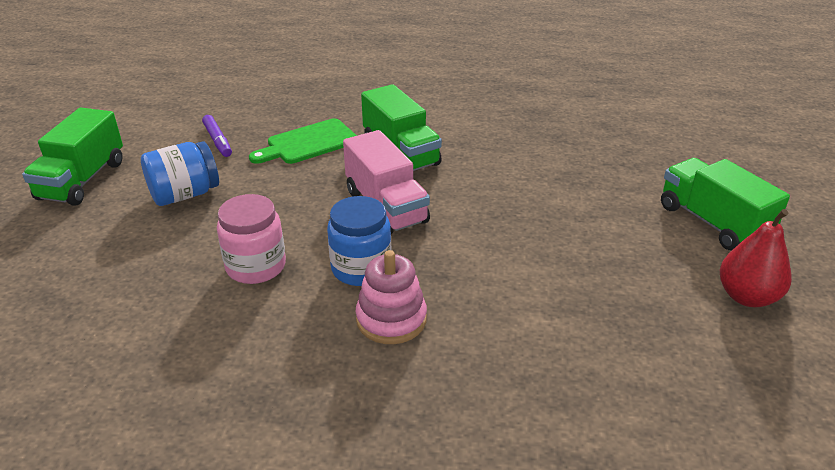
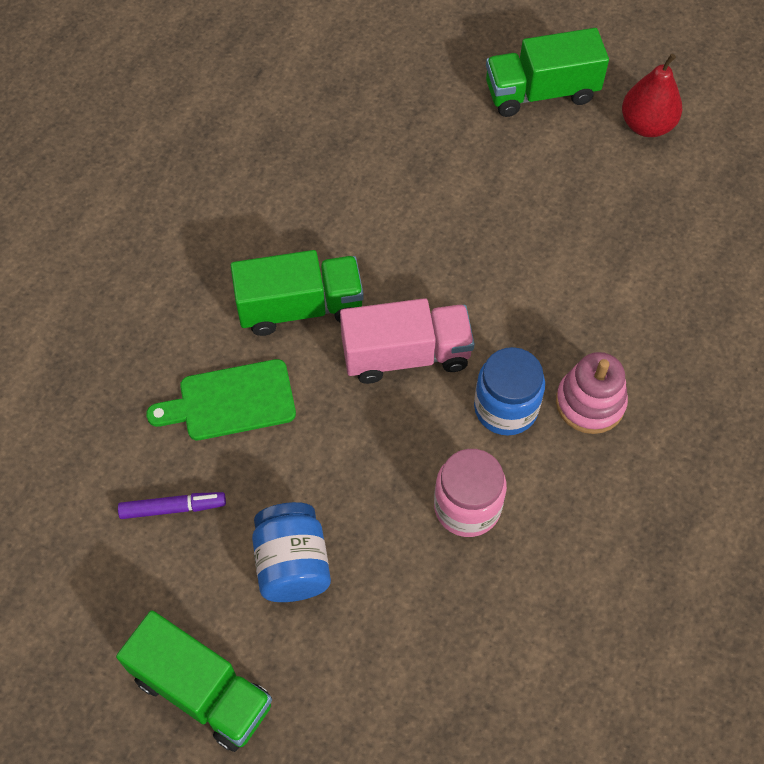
camera: 70 degrees left, 25 degrees up
green cutting board [249,118,357,164] -> green cutting board turned 90 degrees clockwise [146,359,296,440]

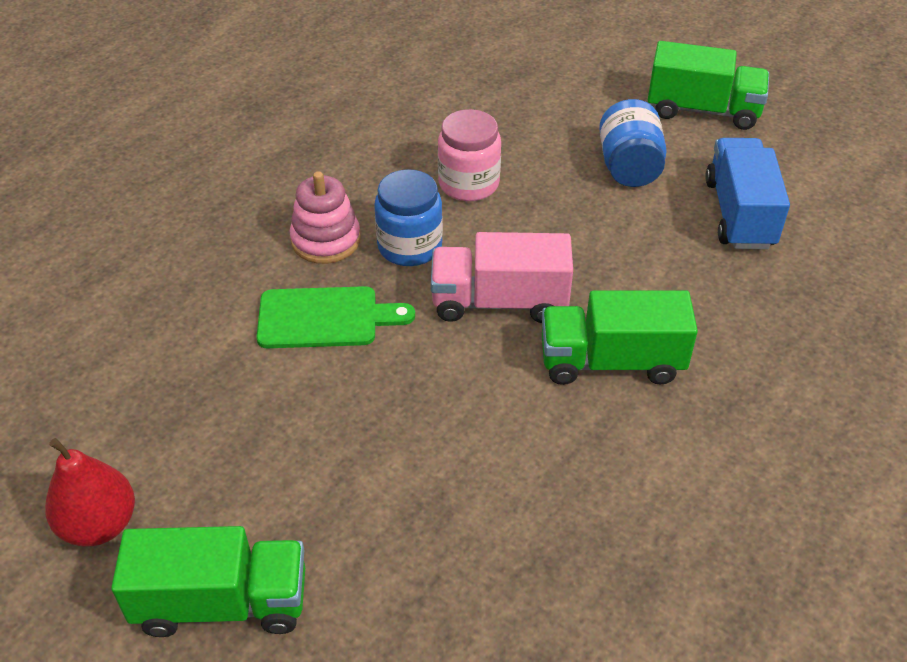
camera: 170 degrees left, 15 degrees down
green truck [116,610,272,752] -> green truck turned 150 degrees clockwise [648,41,769,130]
purple marker [118,492,226,519] -> blue truck [705,138,790,249]
green cutting board [146,359,296,440] -> green cutting board moved to [256,286,415,348]

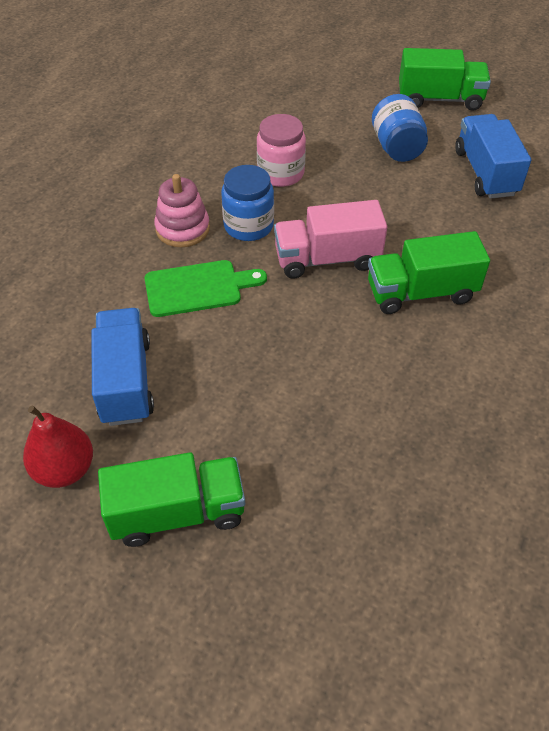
camera: 10 degrees left, 5 degrees up
none -> blue truck [91,308,154,426]

